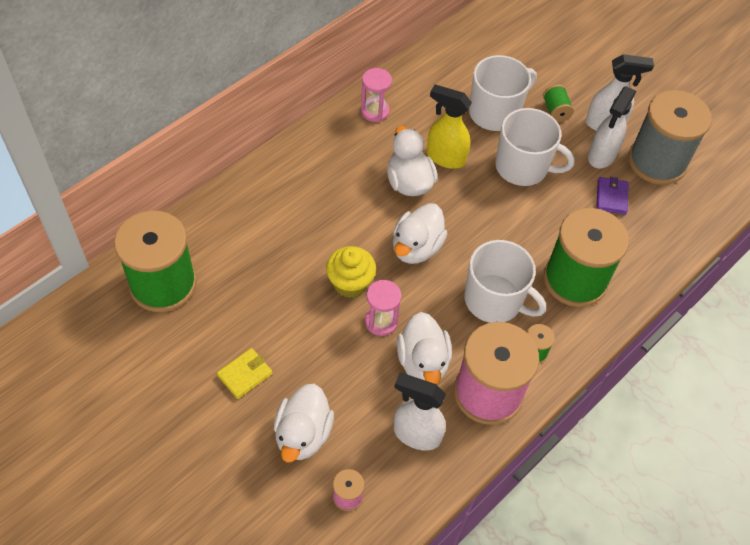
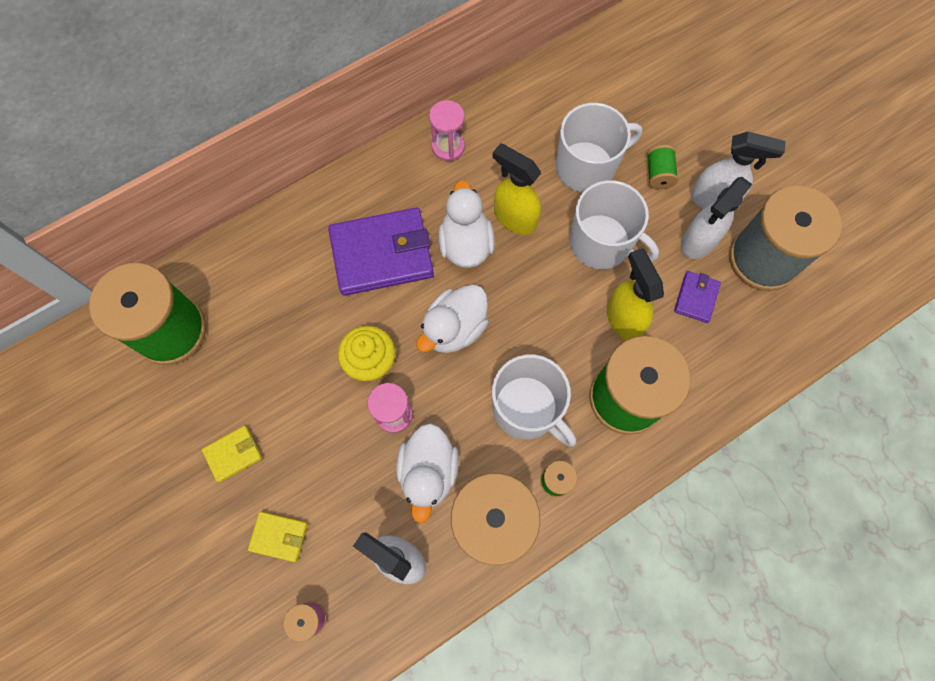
camera: 15 degrees right, 15 degrees up
white duck [274,384,334,463] -> yellow wallet [248,512,308,562]
none -> purple wallet [328,208,434,296]
none -> yellow spray bottle [607,248,664,340]

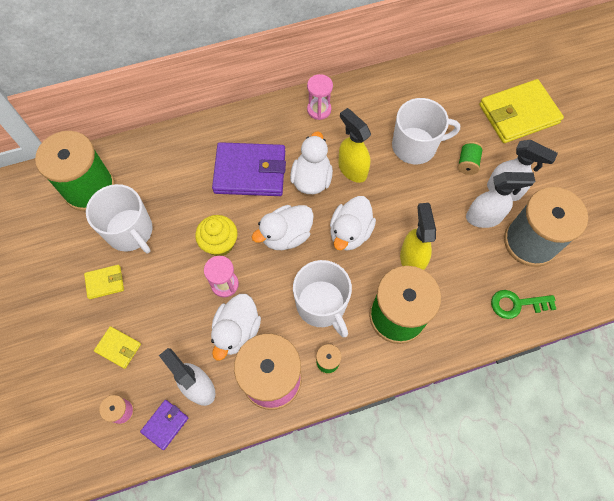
camera: 15 degrees right, 5 degrees down
white mug [570,180,659,269] -> white mug moved to [86,184,153,253]
purple wallet [674,271,721,323] -> purple wallet moved to [140,400,189,450]
white spray bottle [681,177,753,259] -> white spray bottle turned 150 degrees counterclockwise [466,172,535,228]
none -> white duck [330,196,376,251]
none -> yellow wallet [479,79,564,143]
none -> green key [491,290,556,319]

